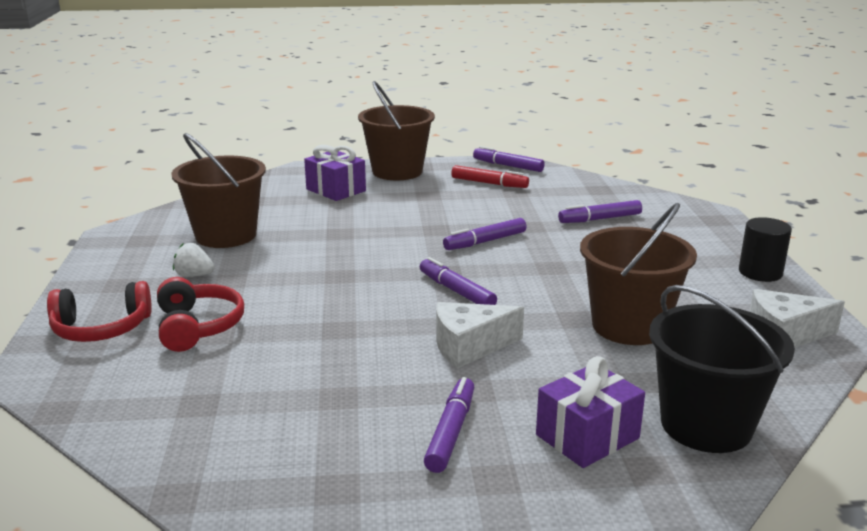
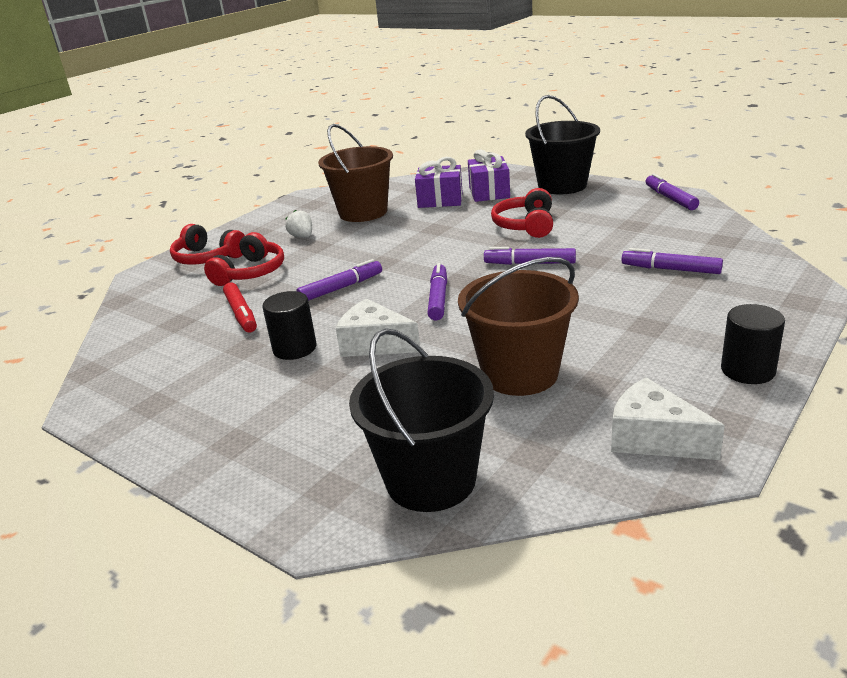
camera: 45 degrees right, 5 degrees up
brown bucket [358,81,435,180] -> black bucket [525,95,600,194]
purple marker [424,377,474,473] -> purple marker moved to [297,259,382,301]
red marker [451,165,529,188] -> red marker moved to [223,282,257,333]
purple gift [536,356,645,468] -> purple gift moved to [415,157,463,208]
none -> black cylinder [262,291,317,360]
none -> red headphones [491,188,553,238]

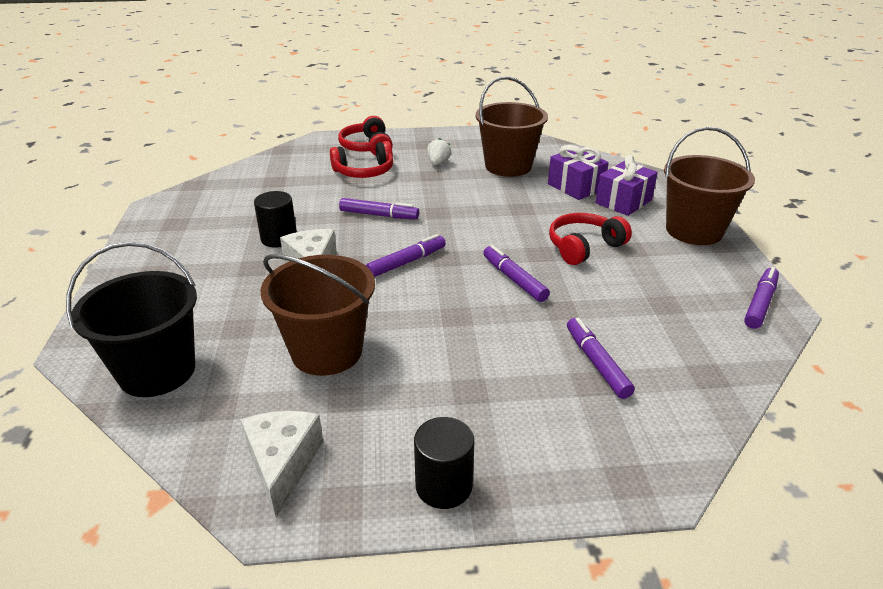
camera: 45 degrees right, 5 degrees up
red marker [223,282,257,333] -> none
black bucket [525,95,600,194] -> brown bucket [664,127,755,245]

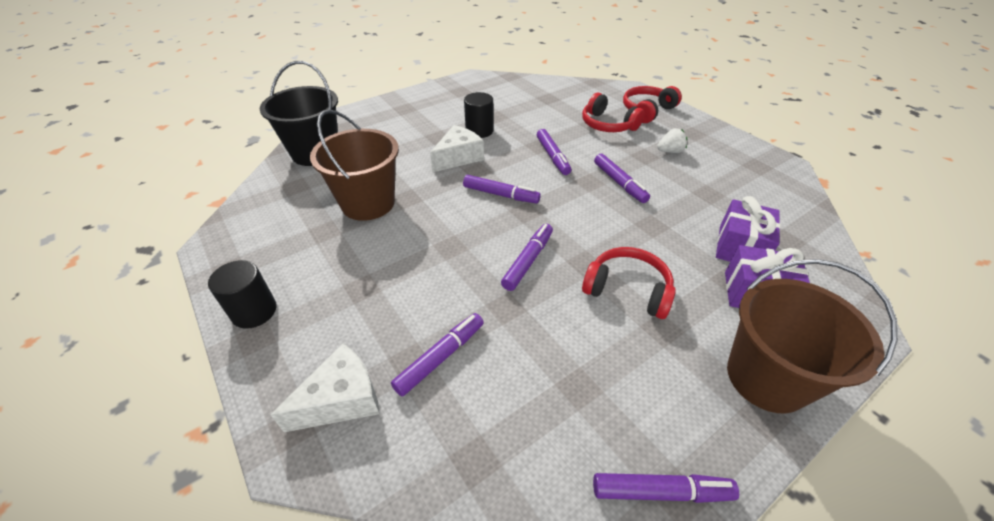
camera: 60 degrees right, 10 degrees up
white cheese [241,411,323,518] -> white cheese moved to [271,343,379,432]
brown bucket [475,76,548,177] -> none
none -> purple marker [594,154,650,203]

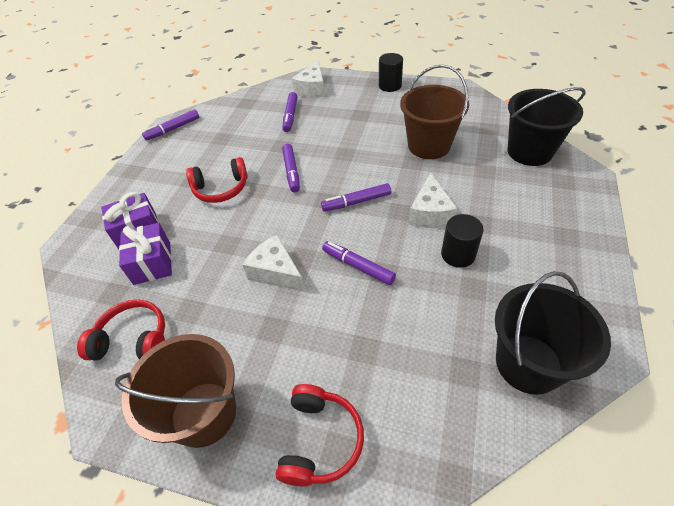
camera: 145 degrees right, 5 degrees up
red headphones [582,93,645,132] -> red headphones moved to [77,299,165,361]
purple marker [594,154,650,203] -> white cheese [242,235,305,292]
white strawberry [657,128,688,153] -> none
brown bucket [727,259,898,414] -> brown bucket moved to [115,334,236,448]
none -> black bucket [495,271,611,395]

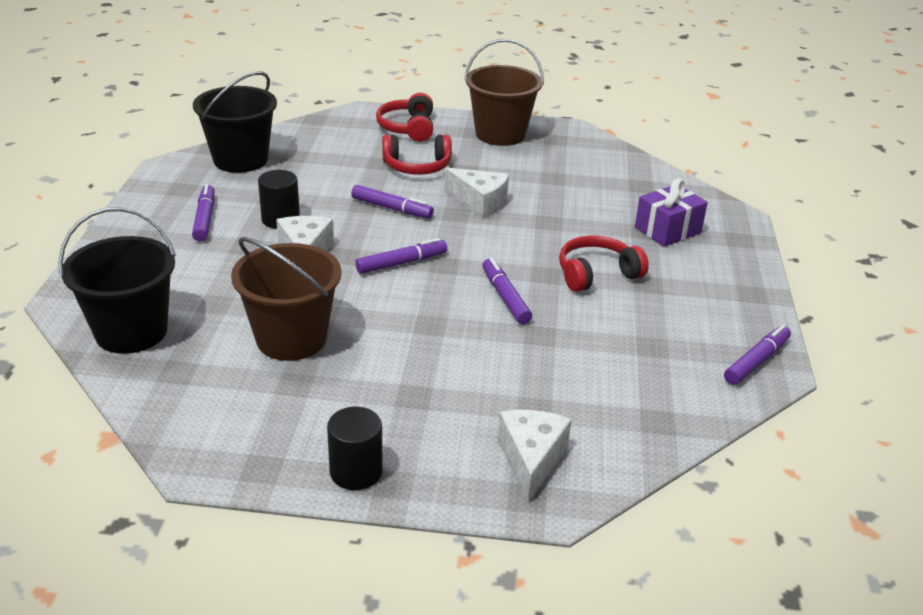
camera: 165 degrees right, 15 degrees down
red headphones [77,299,165,361] -> red headphones moved to [382,134,452,175]
purple gift [119,223,172,285] -> none
purple marker [282,92,298,132] -> purple marker moved to [192,184,215,242]

